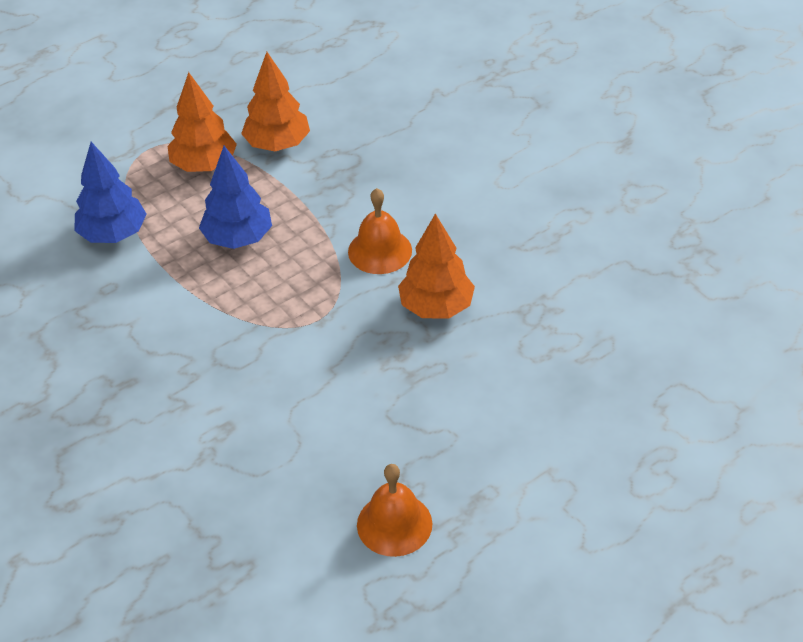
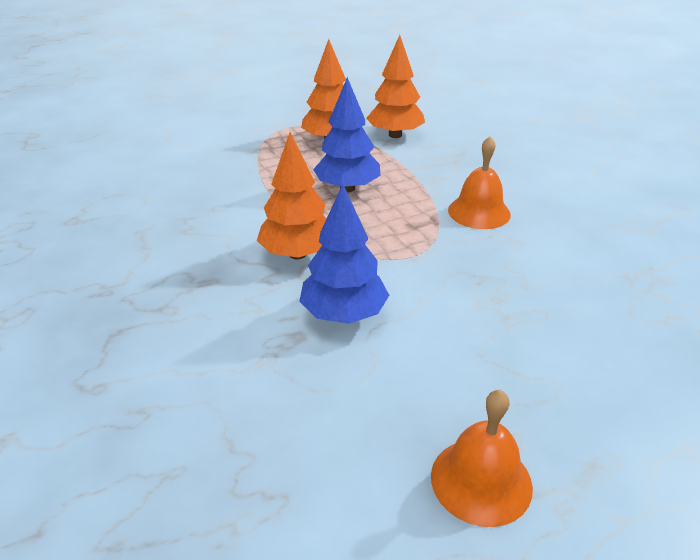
camera: 10 degrees right, 10 degrees down
blue tree [74,142,147,243] -> blue tree moved to [299,184,389,324]
orange tree [398,213,475,319] -> orange tree moved to [257,132,327,259]

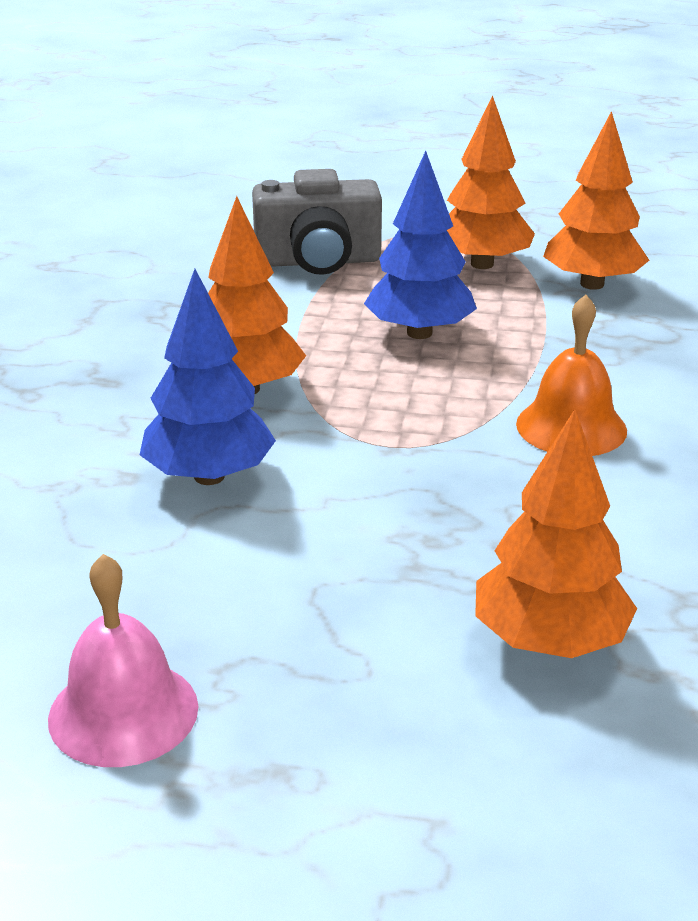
camera: 35 degrees right, 5 degrees down
orange bell [431,390,533,527] -> pink bell [48,554,198,767]
none -> grey camera [252,169,382,275]
none -> orange tree [475,409,637,658]

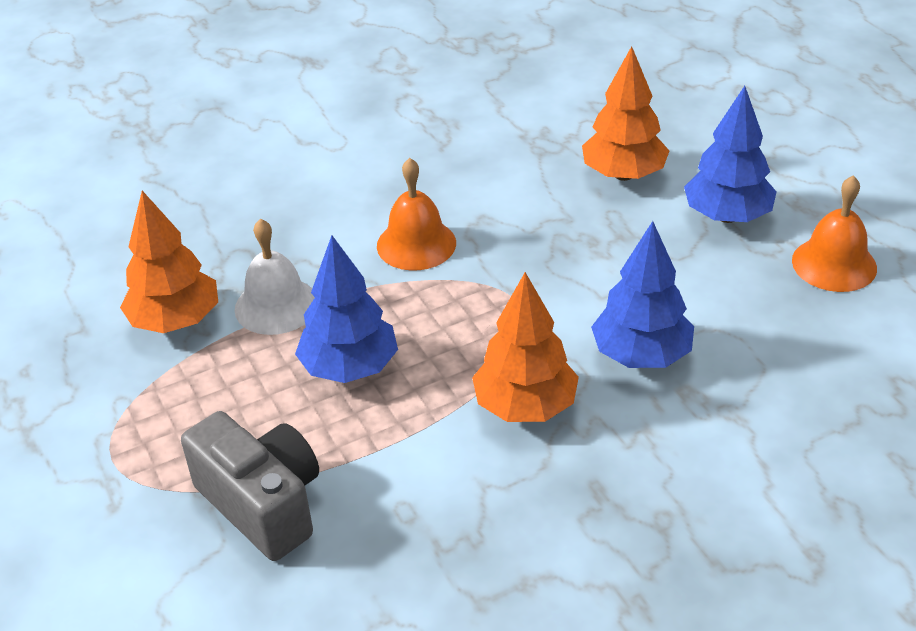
camera: 125 degrees left, 10 degrees up
pink bell [48,554,198,767] -> orange bell [792,175,877,292]
orange tree [447,95,535,269] -> none
none -> white bell [235,218,315,335]
none -> blue tree [684,86,777,223]

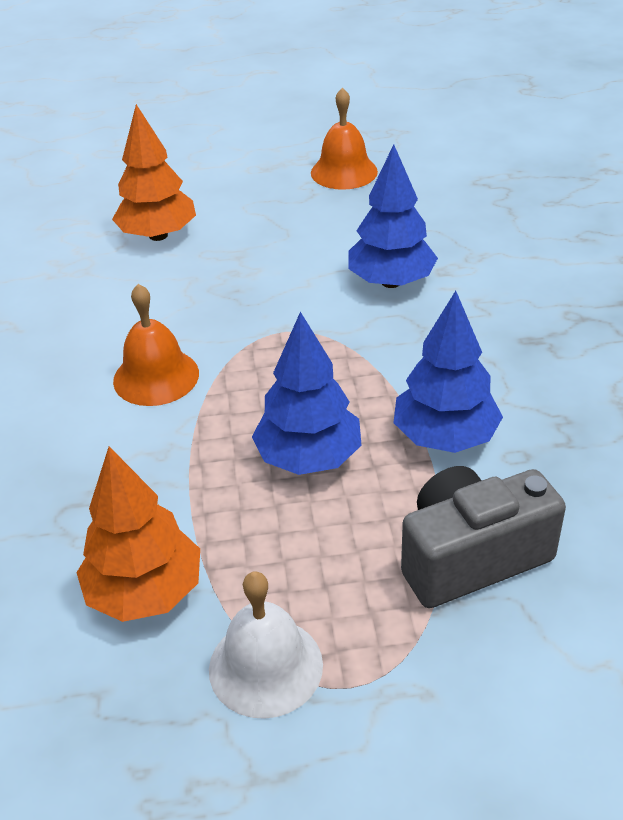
camera: 70 degrees left, 0 degrees up
white bell [235,218,315,335] -> white bell moved to [209,571,323,719]
orange tree [472,272,579,422] -> none
blue tree [684,86,777,223] -> blue tree moved to [394,291,503,453]

